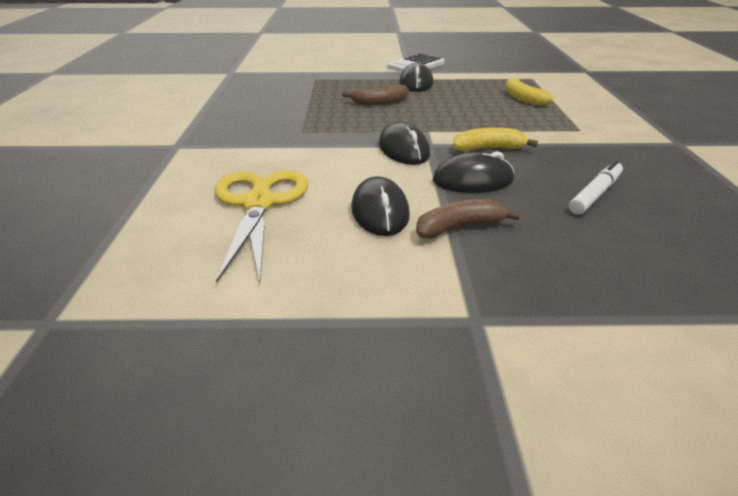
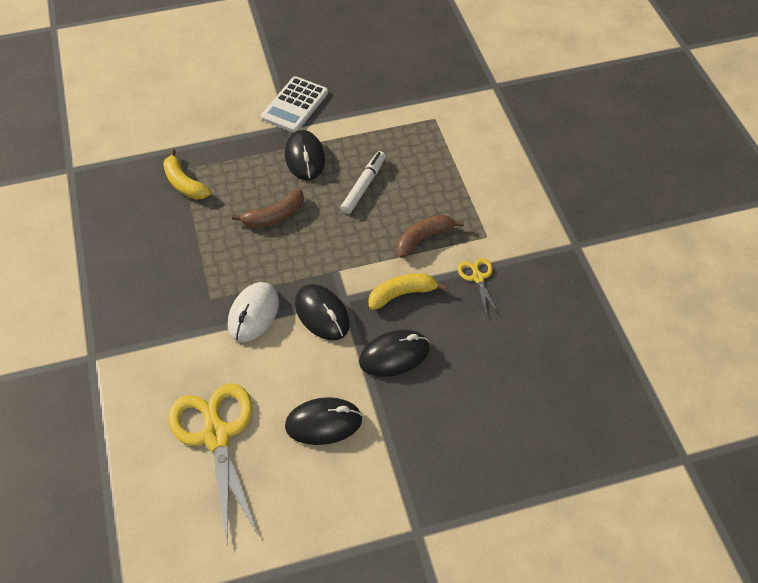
camera: 15 degrees left, 20 degrees up
black mouse [351,177,410,236] -> black mouse turned 75 degrees counterclockwise [285,397,363,445]
brown banana [416,199,520,239] -> brown banana moved to [397,215,464,258]
yellow banana [505,78,553,106] -> yellow banana moved to [163,149,211,200]
white marker [569,160,623,215] -> white marker moved to [341,151,386,214]
none -> white mouse [228,282,279,342]
none -> yellow scissors [458,258,499,316]

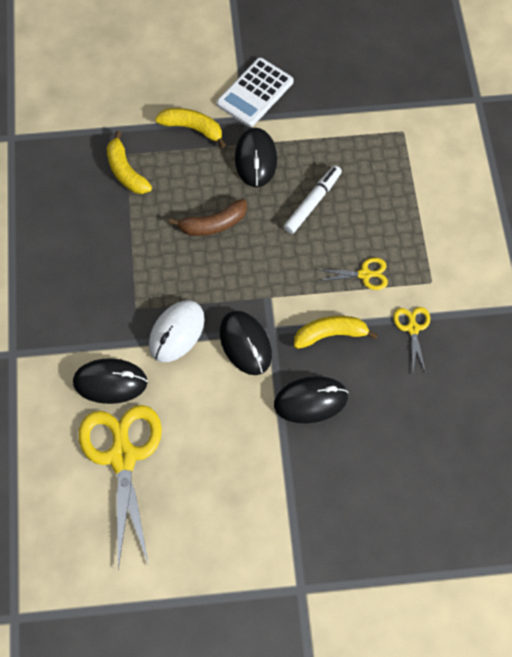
camera: 10 degrees right, 10 degrees up
black mouse [285,397,363,445] -> black mouse moved to [73,358,148,404]
brown banana [397,215,464,258] -> yellow scissors [316,258,388,290]
none -> yellow banana [155,108,226,148]

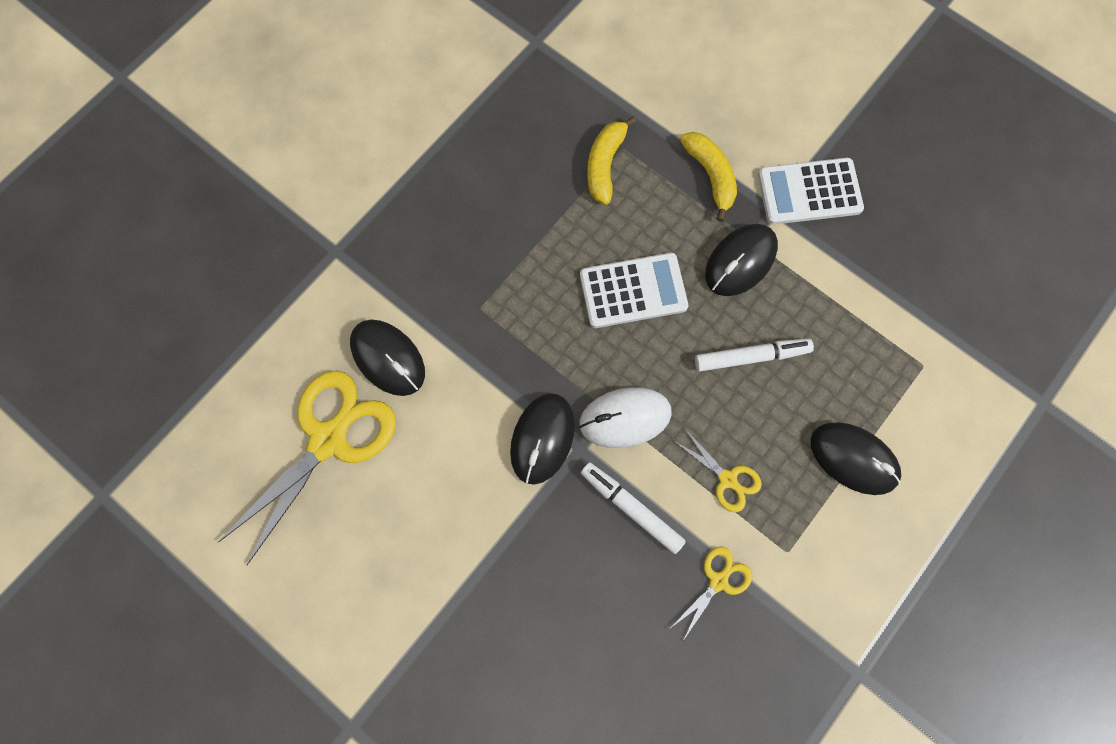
camera: 45 degrees right, 10 degrees up
white mouse [149,300,205,362] -> white mouse moved to [579,387,672,448]
brown banana [169,199,247,236] -> white calculator [580,253,688,328]
black mouse [274,376,348,423] -> black mouse moved to [810,422,901,495]
yellow banana [294,316,378,349] -> white marker [581,462,686,554]

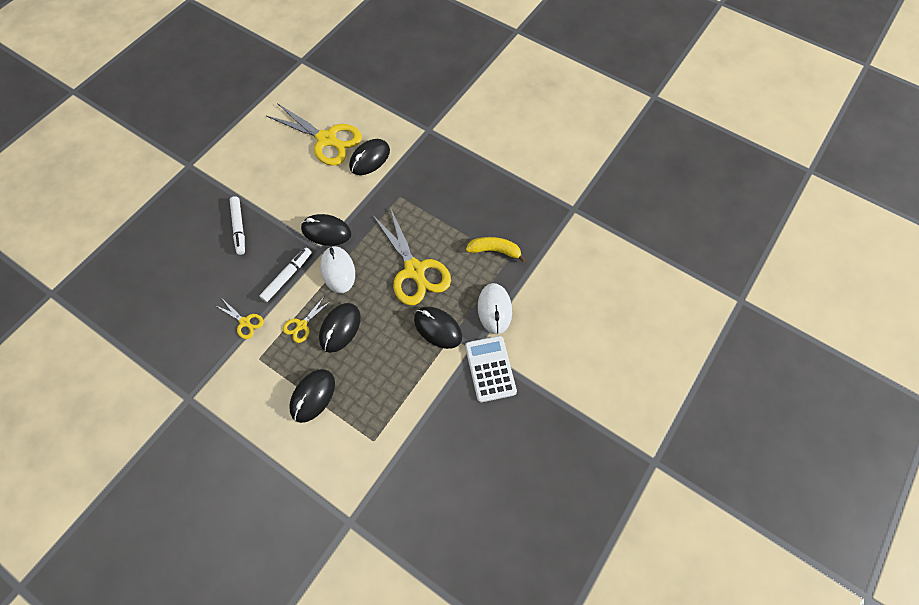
camera: 85 degrees right, 10 degrees down
white calculator [580,253,688,328] -> yellow scissors [374,207,451,305]
yellow banana [680,132,737,222] -> white mouse [478,283,512,334]
white marker [695,338,814,372] -> white marker moved to [230,196,245,255]
none -> black mouse [319,303,361,353]

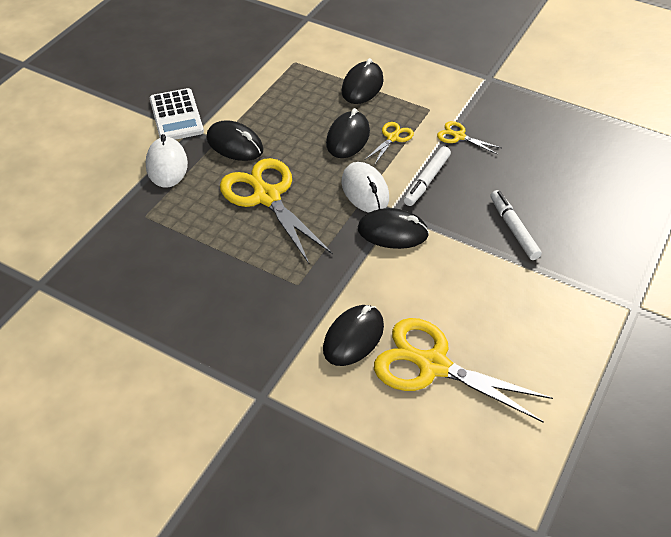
camera: 175 degrees right, 15 degrees down
yellow banana [466,237,526,263] -> none

